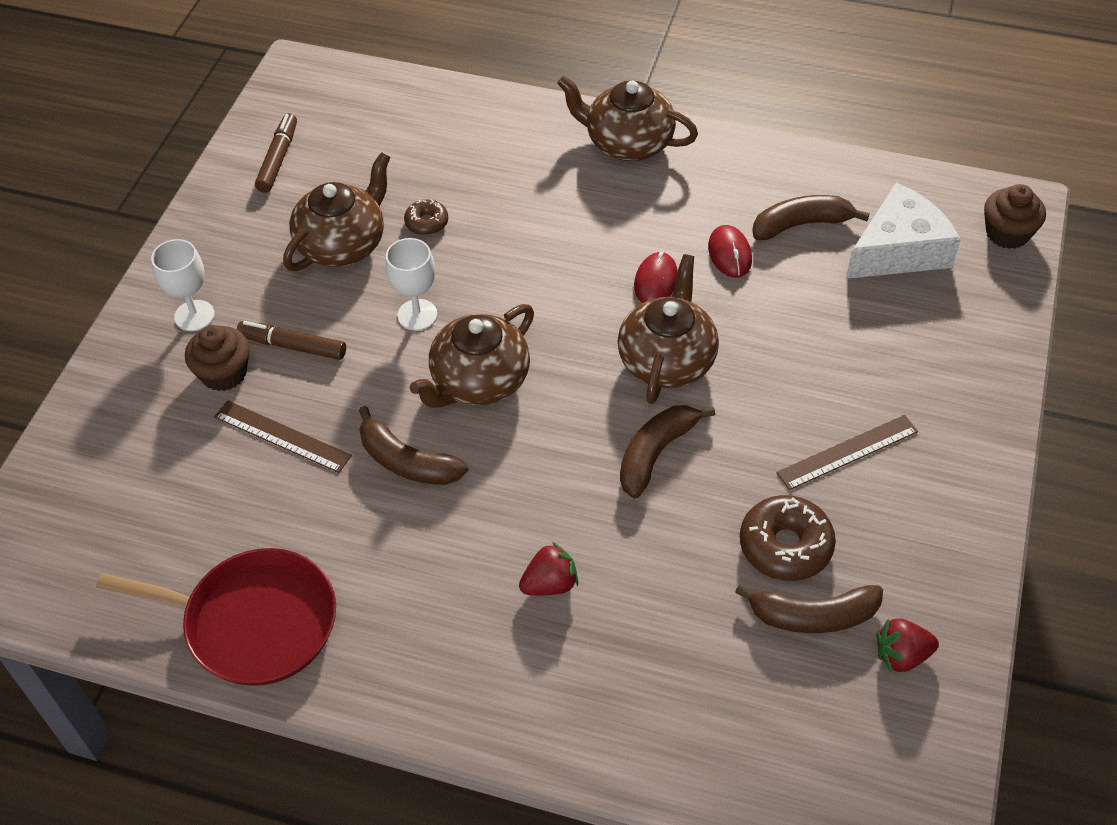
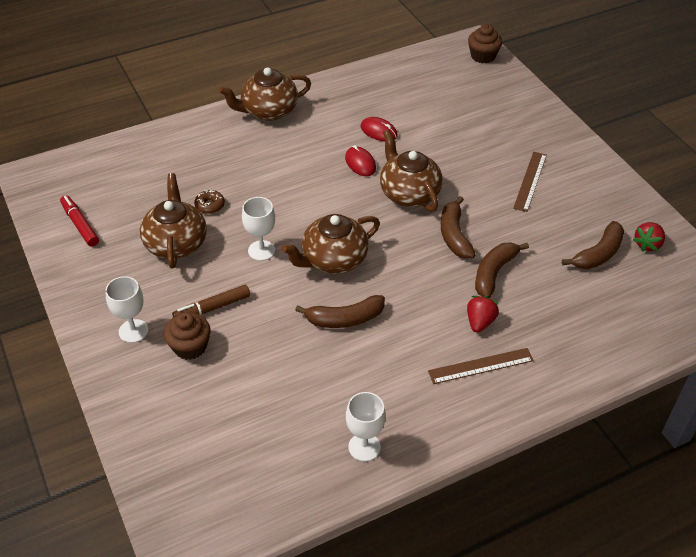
camera: 45 degrees left, 5 degrees down
red pan [96,548,336,686] -> white goblet [346,392,386,461]
brown ruler [214,400,352,473] -> brown ruler moved to [428,348,534,384]
brown marker [255,113,297,193] -> red marker [60,195,99,247]
brown teapot [410,304,534,408] -> brown teapot turned 60 degrees clockwise [282,214,380,274]
brown donut [740,495,836,581] -> none
brown banana [752,195,869,240] -> brown banana moved to [475,242,529,298]
white cheese [846,183,961,279] -> none

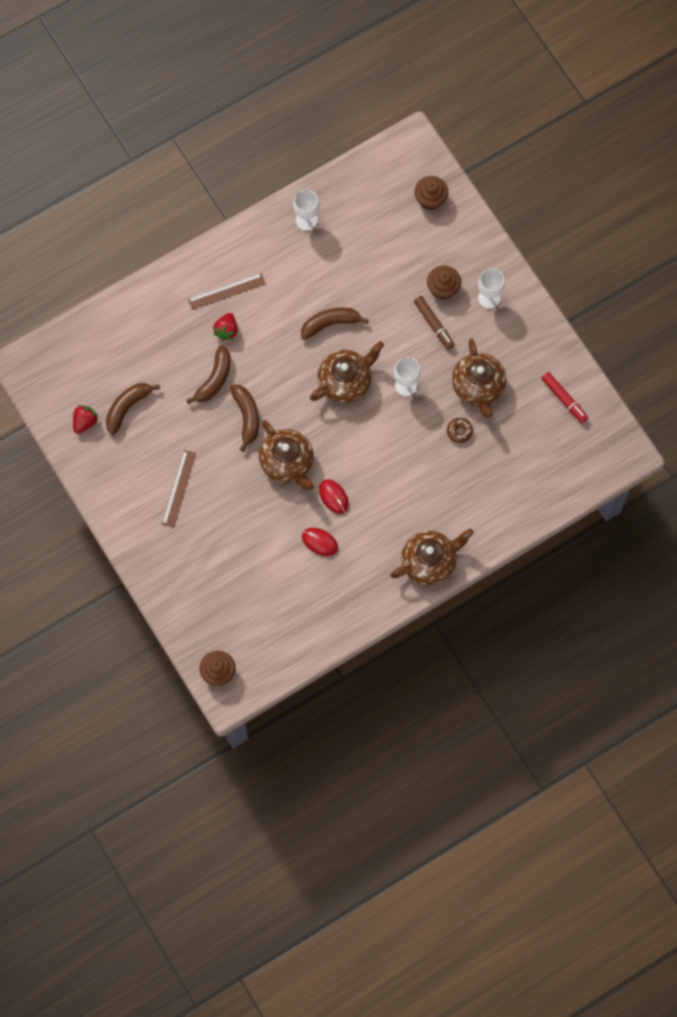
camera: 175 degrees right, 25 degrees up
brown marker [172,285,250,317] -> brown marker turned 90 degrees clockwise [414,296,454,350]
none -> brown cupcake [414,176,448,210]

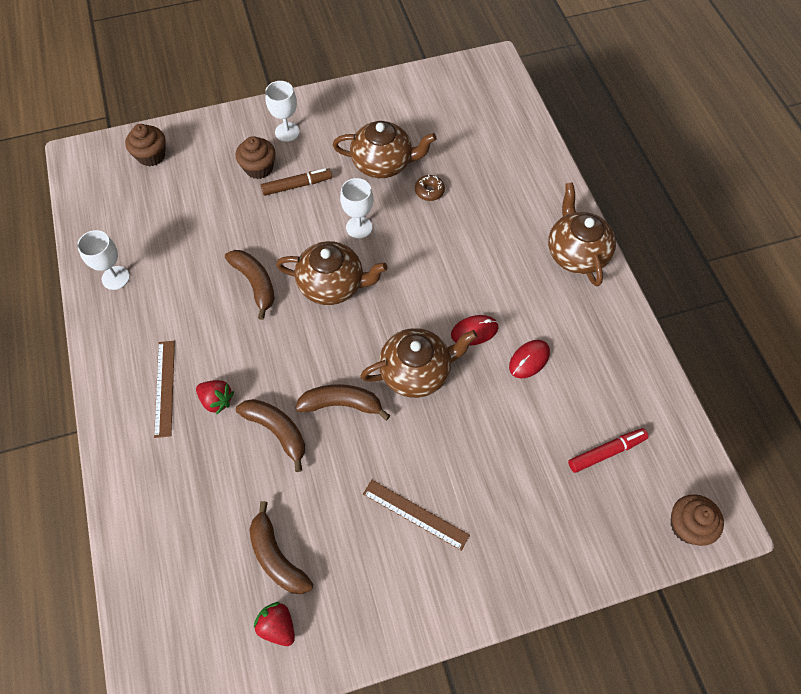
camera: 75 degrees left, 10 degrees down
brown banana [301,308,369,339] -> brown banana turned 150 degrees clockwise [225,250,275,320]
brown teapot [310,341,384,403] -> brown teapot turned 120 degrees clockwise [276,241,388,305]
red marker [542,372,588,423] -> red marker moved to [568,428,648,473]

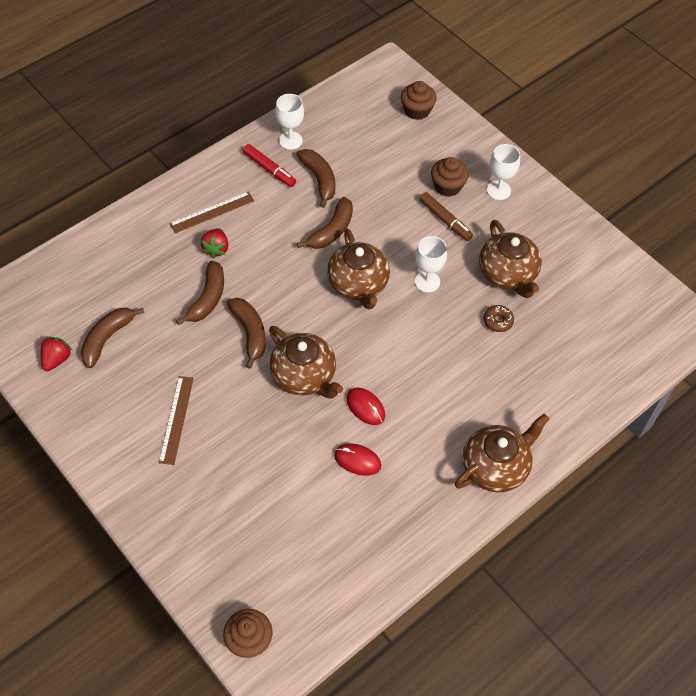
camera: 65 degrees right, 5 degrees down
red marker [568,428,648,473] -> red marker moved to [243,144,296,187]
none -> brown banana [296,149,335,208]

